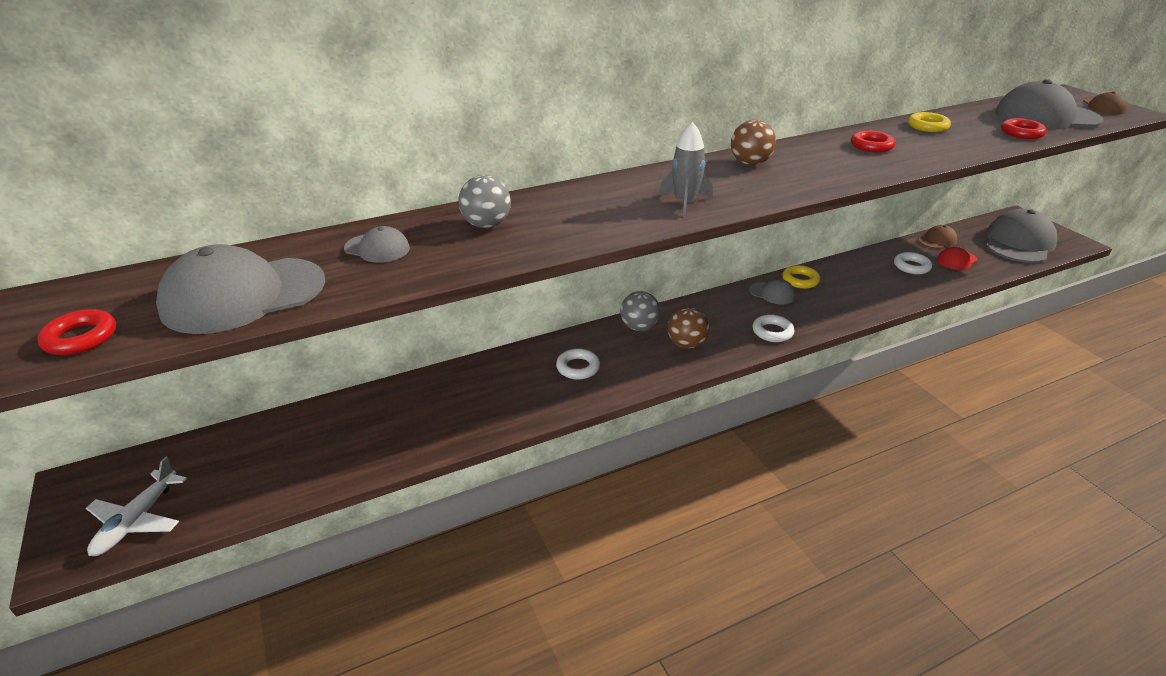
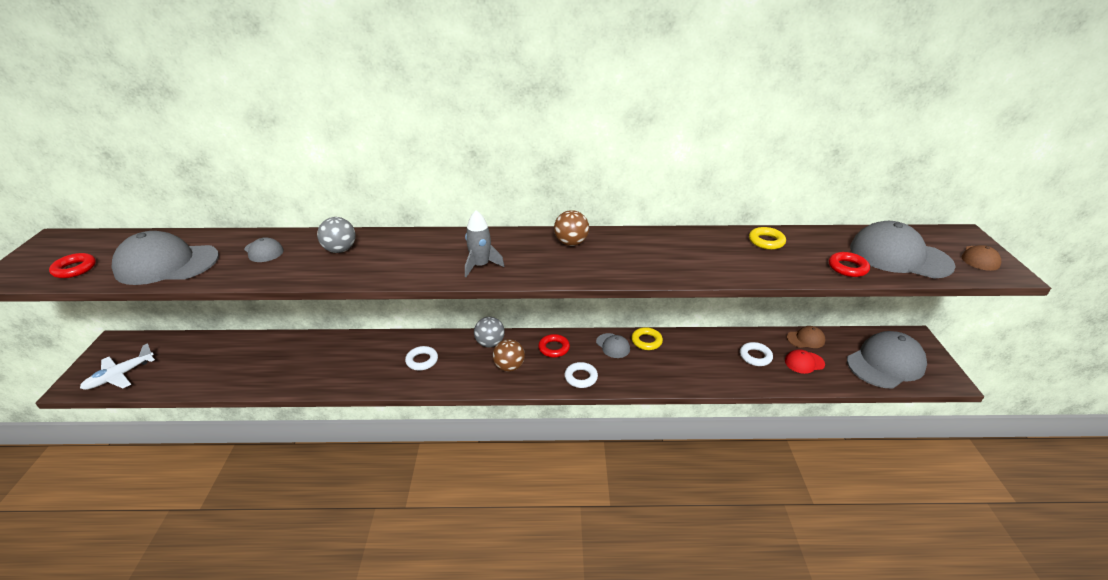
camera: 25 degrees right, 0 degrees up
red ring [851,130,895,153] -> red ring moved to [538,334,570,358]

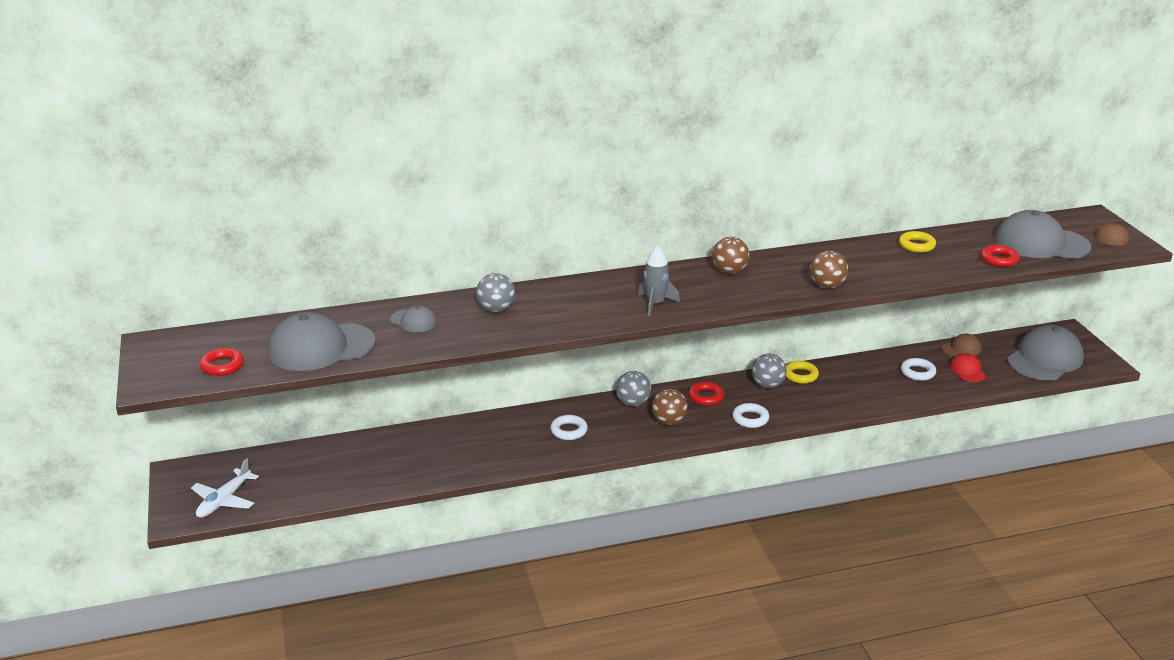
camera: 15 degrees left, 5 degrees down
grey cap [596,333,630,358] -> grey ball [752,354,787,388]
red cap [785,349,825,374] -> red cap turned 105 degrees clockwise [949,353,986,382]
none -> brown ball [810,251,848,289]

